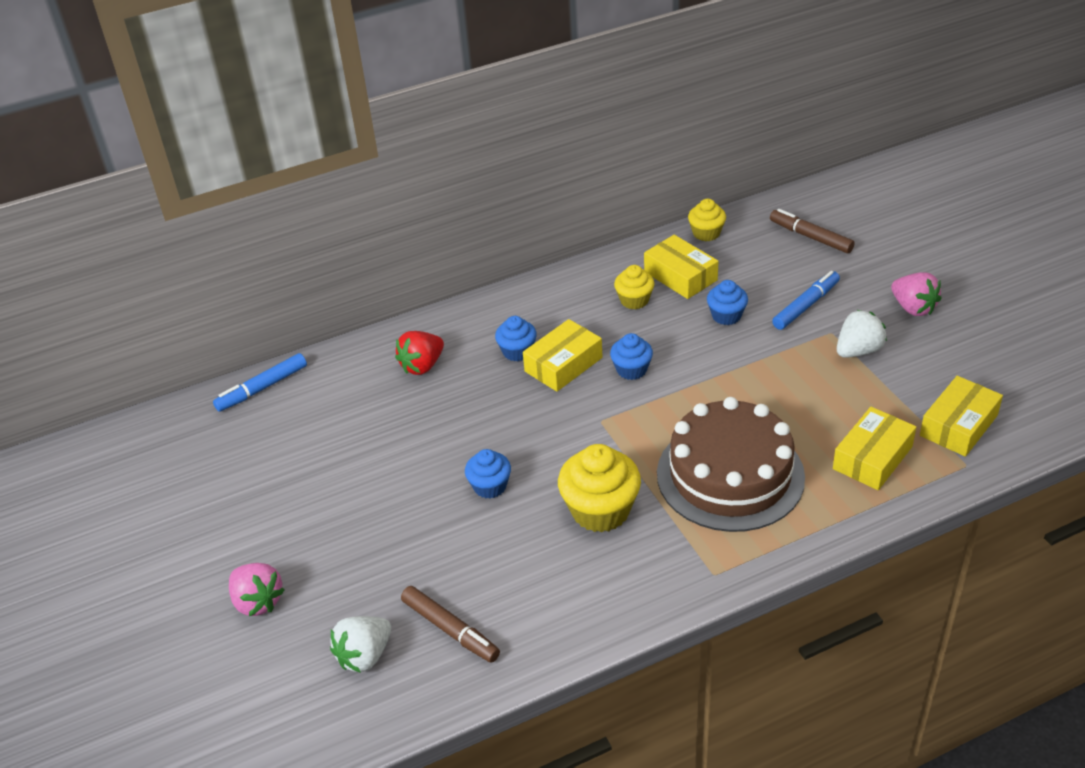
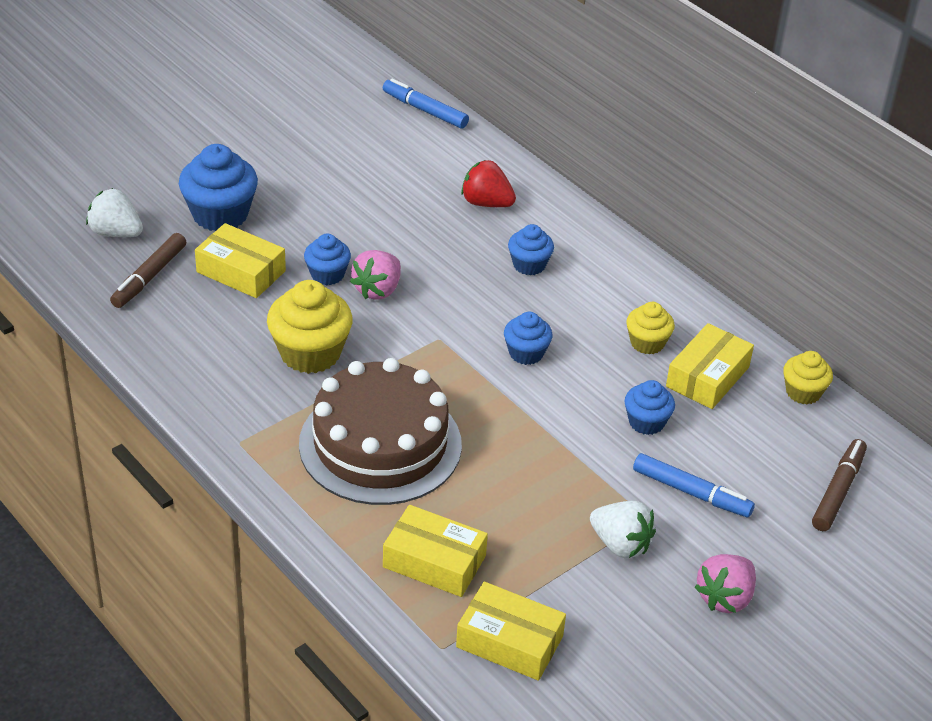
camera: 70 degrees right, 0 degrees up
pink strawberry [229,563,285,616] -> pink strawberry moved to [350,250,401,300]
yellow box [523,319,602,392] -> yellow box moved to [195,223,286,298]
none -> blue cupcake [179,144,258,231]

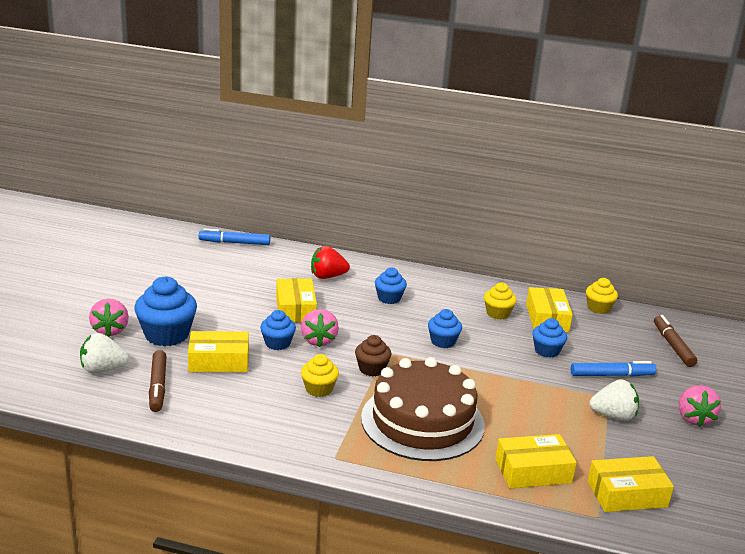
camera: 35 degrees left, 15 degrees down
yellow cupcake [267,280,353,374] -> yellow cupcake [301,354,339,397], size x0.58
none -> pink strawberry [89,299,129,337]
none -> yellow box [276,278,317,323]
none -> brown cupcake [355,335,392,377]

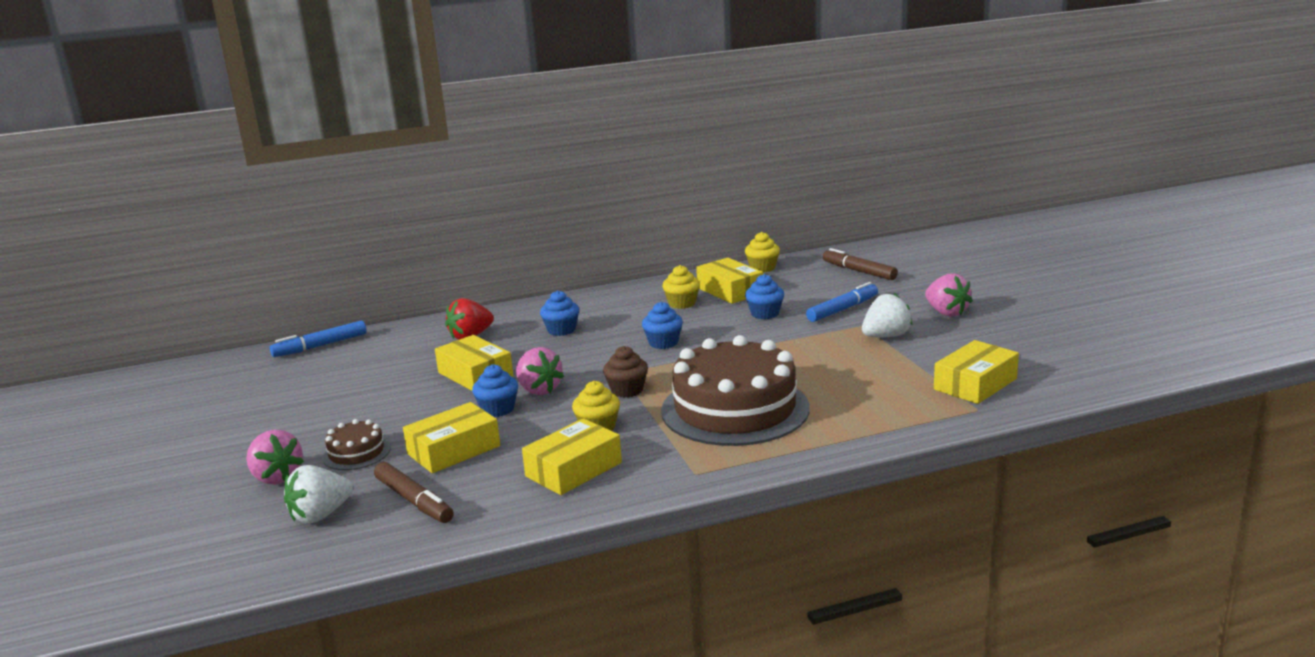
camera: 30 degrees left, 5 degrees down
blue cupcake [134,276,197,346] -> brown cake [322,419,391,470]
yellow box [495,434,577,488] -> yellow box moved to [522,418,622,495]

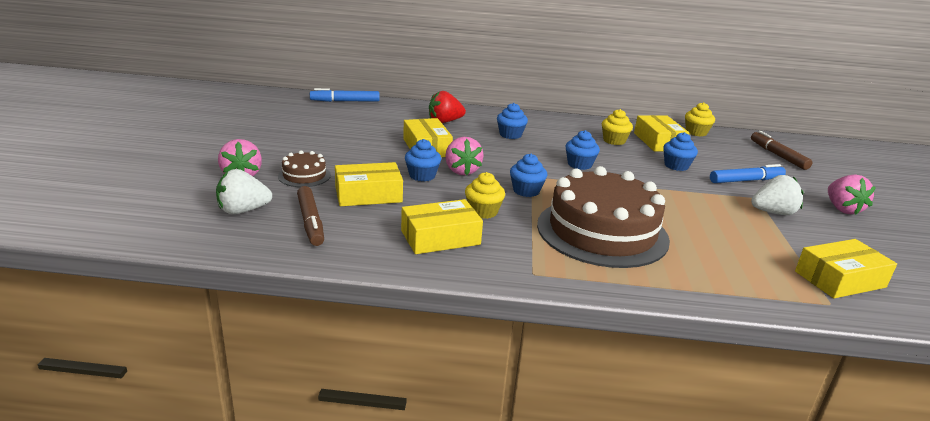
camera: 20 degrees right, 5 degrees up
brown cupcake [603,346,648,398] -> blue cupcake [510,154,547,197]

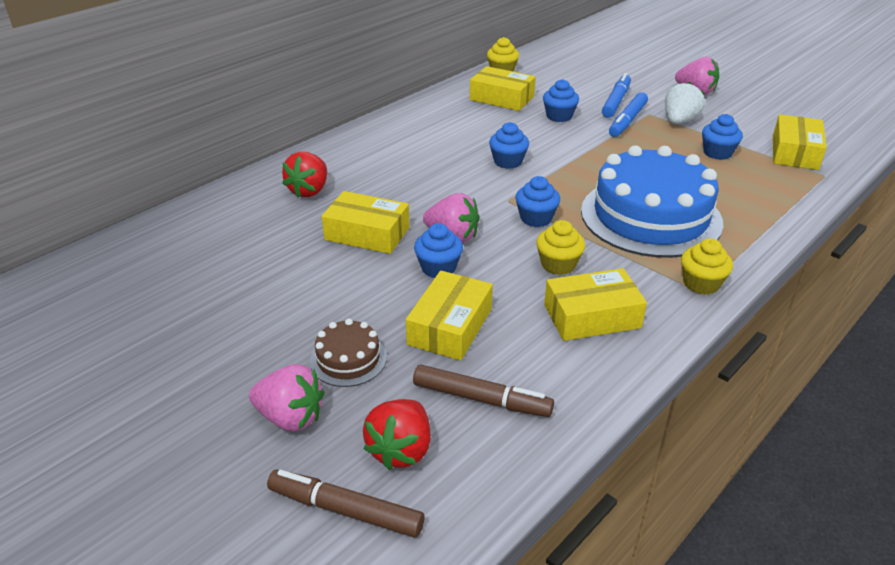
camera: 50 degrees left, 10 degrees up
white strawberry [216,169,272,214] -> red strawberry [363,399,431,470]
blue marker [310,88,380,102] -> blue marker moved to [609,92,648,137]
yellow box [401,199,483,254] -> yellow box turned 60 degrees clockwise [544,268,647,341]
blue cupcake [497,103,528,139] -> blue cupcake moved to [702,114,743,160]
brown cake [537,166,670,268] -> blue cake [581,145,723,258]
yellow cupcake [602,109,633,145] -> yellow cupcake moved to [681,238,733,295]
brown marker [751,131,813,170] -> brown marker moved to [267,469,424,537]

